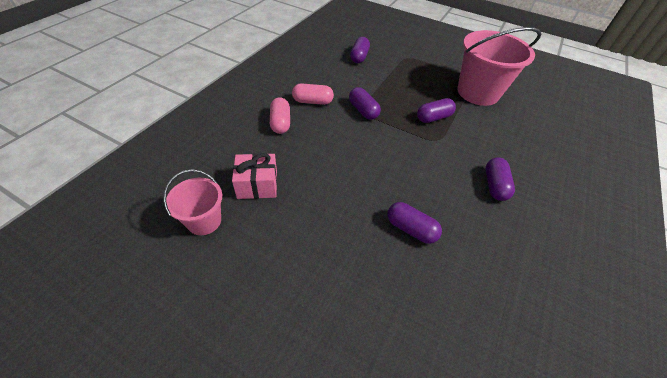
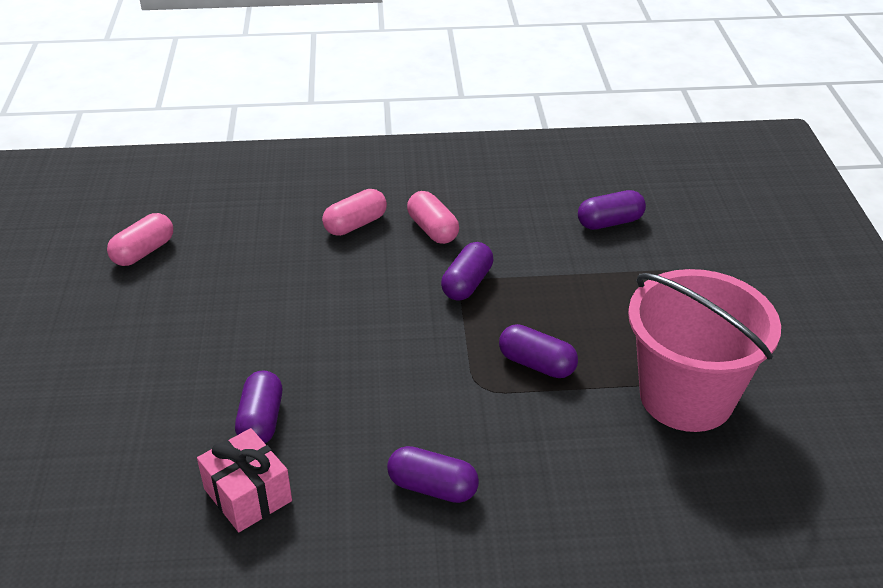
camera: 60 degrees right, 10 degrees down
pink bucket [163,169,222,235] -> pink capsule [107,213,173,266]
pink gift [232,153,277,199] -> pink gift moved to [197,428,292,532]
purple capsule [485,158,515,201] -> purple capsule turned 45 degrees clockwise [387,446,479,503]

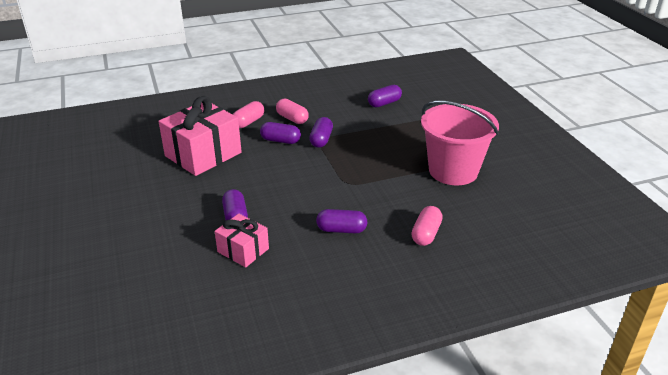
camera: 15 degrees left, 5 degrees down
pink capsule [107,213,173,266] -> pink capsule moved to [411,206,443,246]
purple capsule [499,324,578,378] -> purple capsule moved to [260,122,301,144]
none -> pink gift [158,96,242,176]

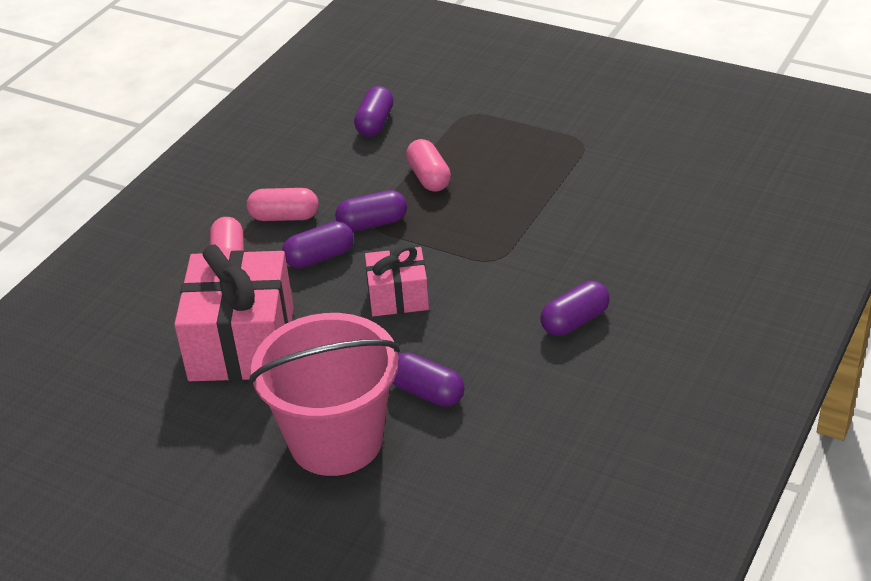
camera: 40 degrees left, 5 degrees up
pink gift [215,214,269,267] -> pink gift moved to [365,245,429,316]
purple capsule [309,117,333,148] -> purple capsule turned 75 degrees counterclockwise [335,190,407,232]
pink capsule [411,206,443,246] -> pink capsule moved to [406,139,451,192]
pink bucket [421,101,499,185] -> pink bucket moved to [249,313,400,476]

